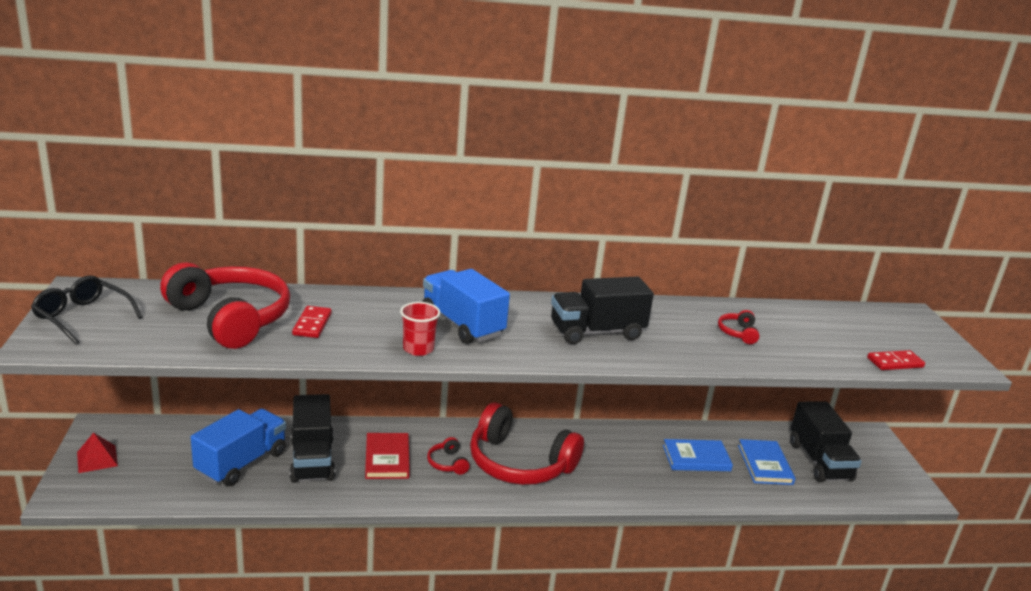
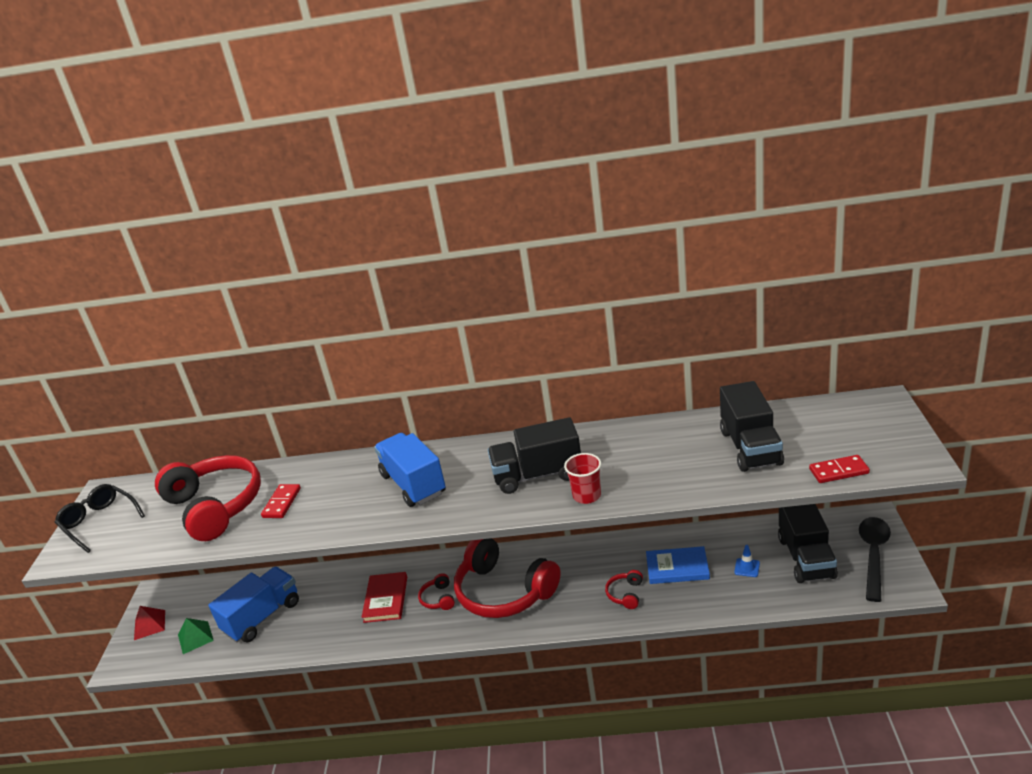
camera: 15 degrees right, 5 degrees up
black truck [290,394,335,483] -> black truck moved to [720,381,784,472]
red cup [400,302,441,356] -> red cup moved to [564,453,601,504]
red headphones [718,310,759,344] -> red headphones moved to [605,570,643,609]
blue book [738,439,796,485] -> blue traffic cone [734,545,760,577]
none -> green pyramid [178,618,214,654]
none -> black spoon [859,517,891,602]

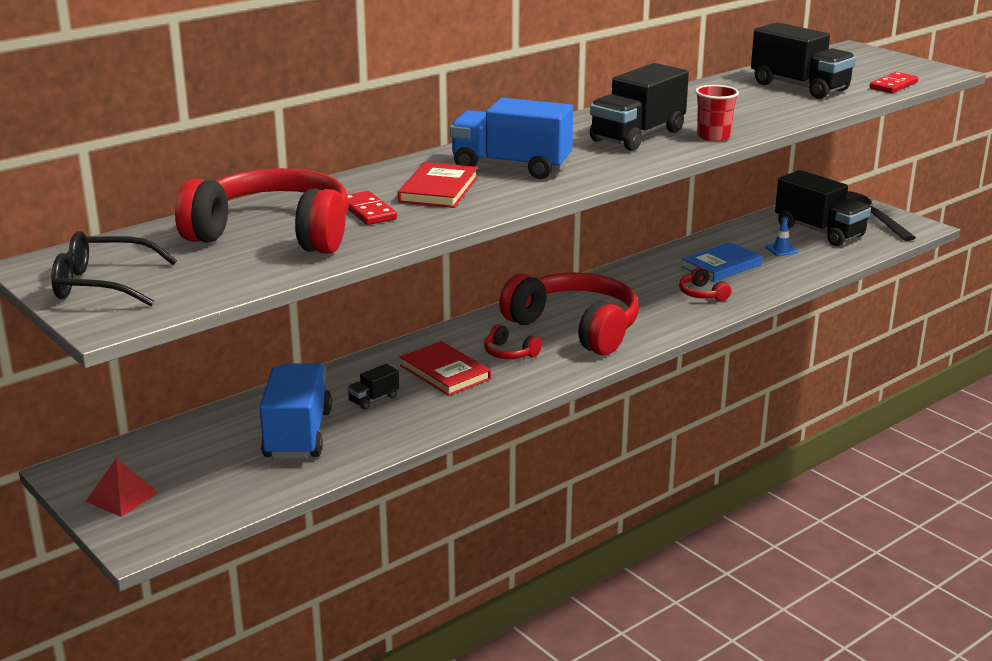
camera: 45 degrees left, 5 degrees down
green pyramid [178,618,214,654] -> none
red headphones [454,538,561,618] -> red headphones turned 135 degrees counterclockwise [499,273,639,355]
none -> black truck [347,364,399,410]
none -> red book [398,162,478,208]

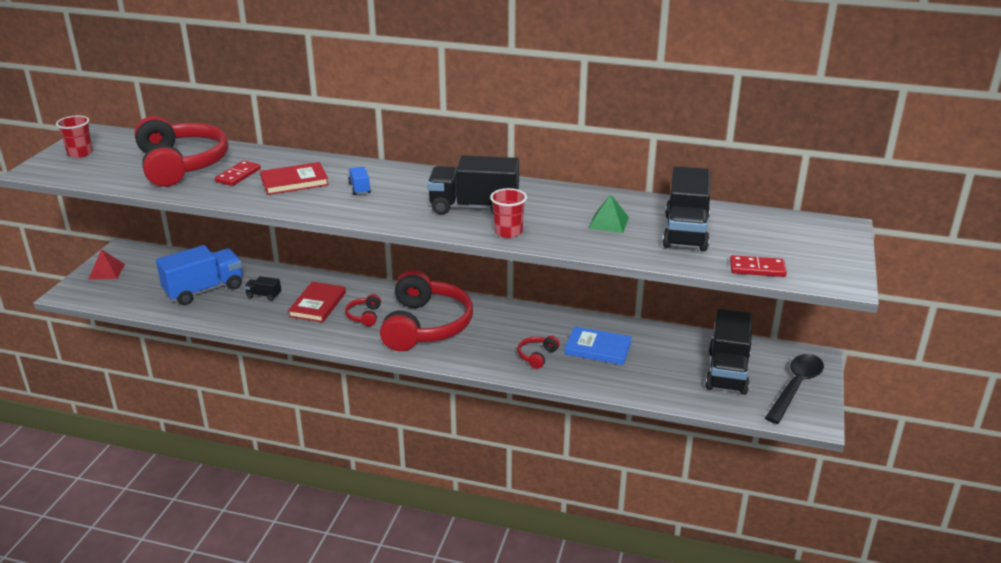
camera: 55 degrees right, 5 degrees up
black glasses [51,231,177,306] -> red cup [56,115,93,158]
blue truck [450,98,573,179] -> blue truck [348,167,371,195], size x0.44
blue traffic cone [765,218,798,256] -> none
none -> green pyramid [588,194,629,233]

